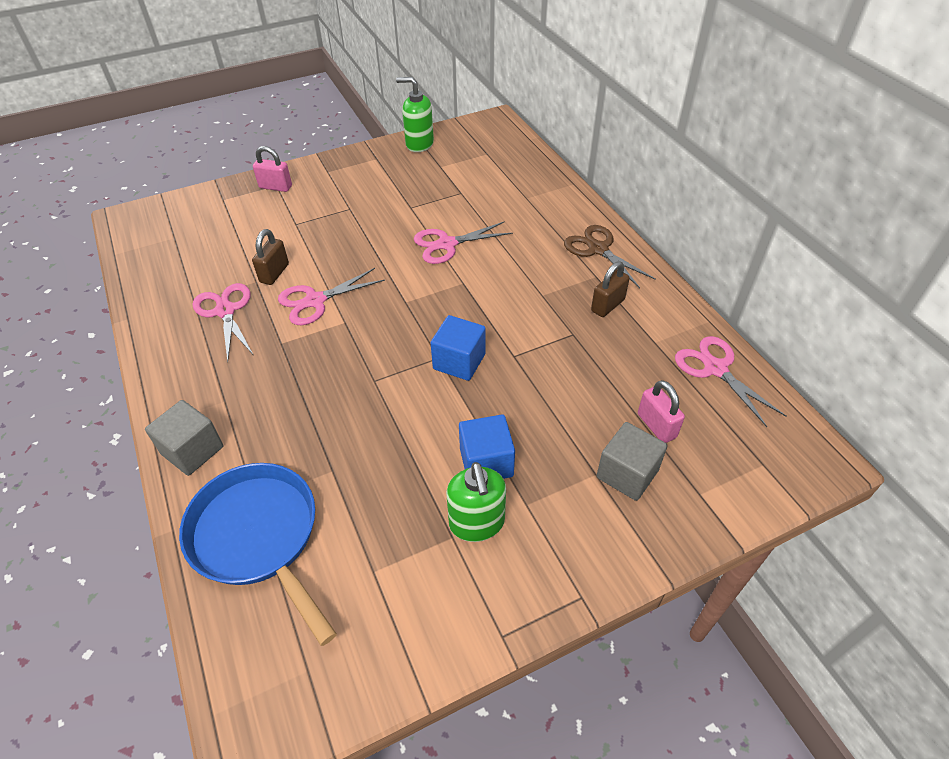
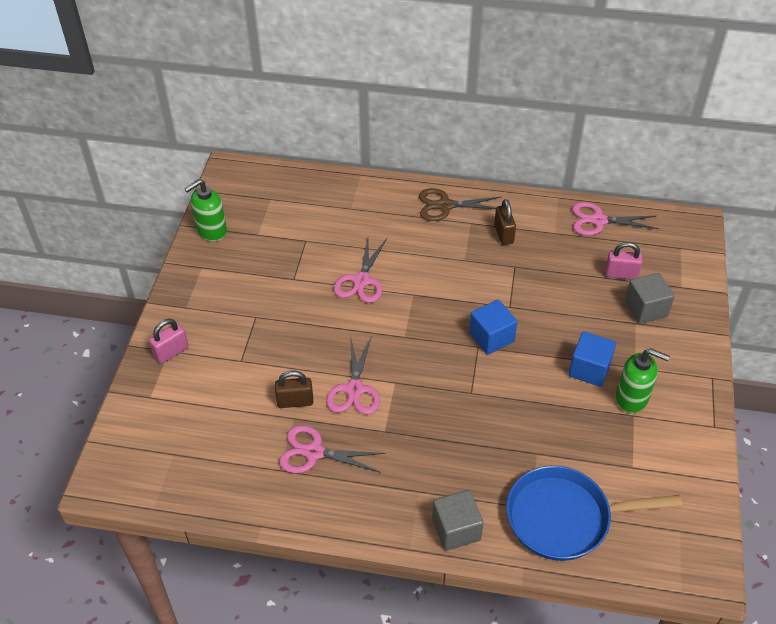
camera: 55 degrees left, 0 degrees up
brown padlock [252,229,289,285] -> brown padlock turned 60 degrees counterclockwise [275,370,313,408]

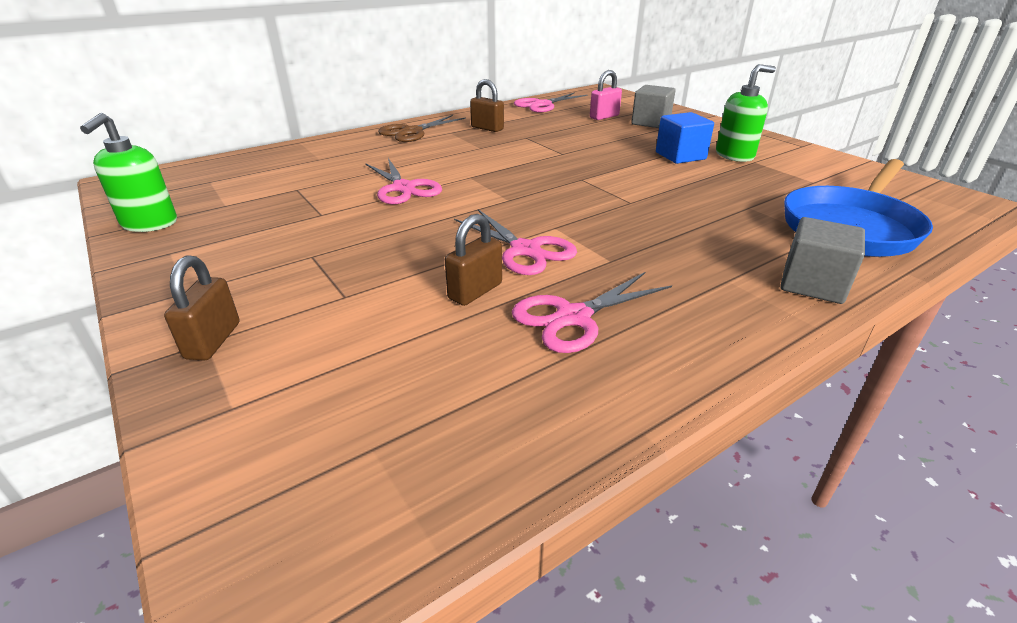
camera: 45 degrees left, 15 degrees down
pink padlock [149,319,189,364] -> brown padlock [164,255,239,361]
blue cube [469,300,517,355] -> none

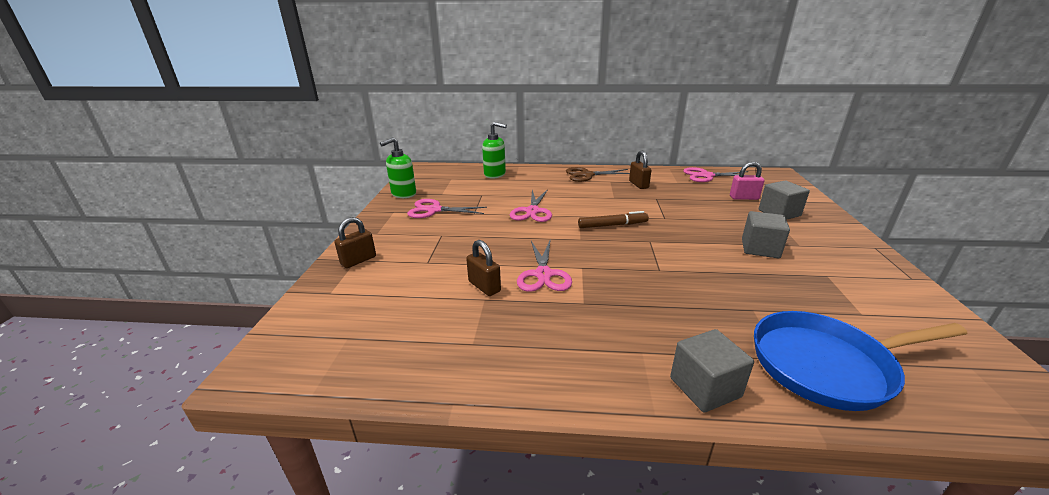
camera: 40 degrees right, 5 degrees down
brown padlock [445,214,502,306] -> brown padlock turned 60 degrees clockwise [466,240,501,296]
pink scissors [512,272,672,353] -> pink scissors moved to [407,199,487,218]
blue cube [656,112,714,164] -> grey cube [742,211,790,258]
green soap dispenser [716,64,776,162] -> green soap dispenser moved to [482,122,507,179]
none -> brown marker [578,211,649,228]

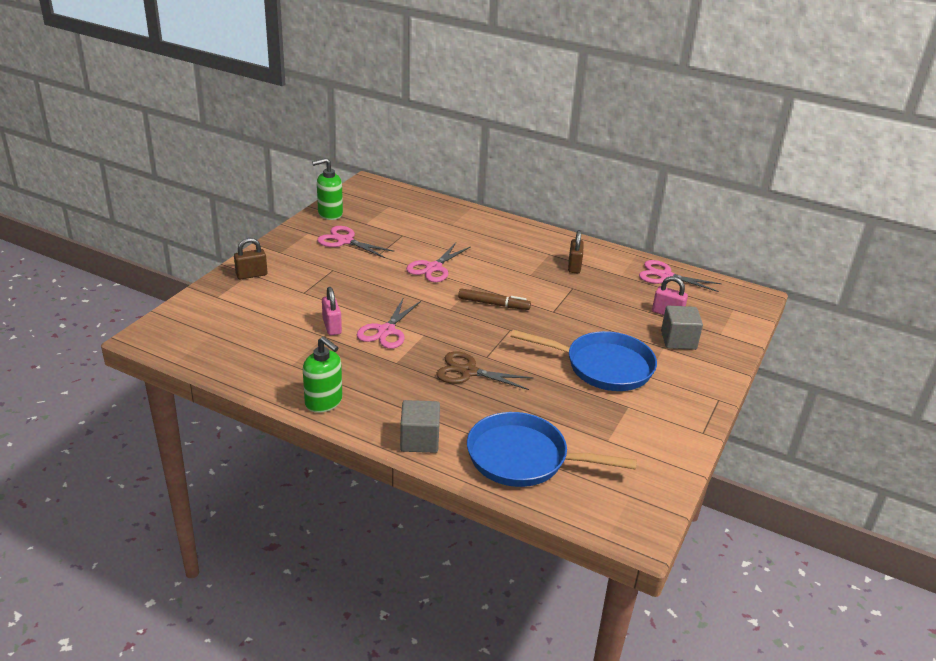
camera: 20 degrees right, 5 degrees up
brown padlock [466,240,501,296] -> pink padlock [322,287,342,335]
green soap dispenser [482,122,507,179] -> green soap dispenser moved to [303,337,342,413]
brown scissors [566,167,630,182] -> brown scissors moved to [436,351,534,390]
grey cube [742,211,790,258] -> blue pan [511,330,657,391]

